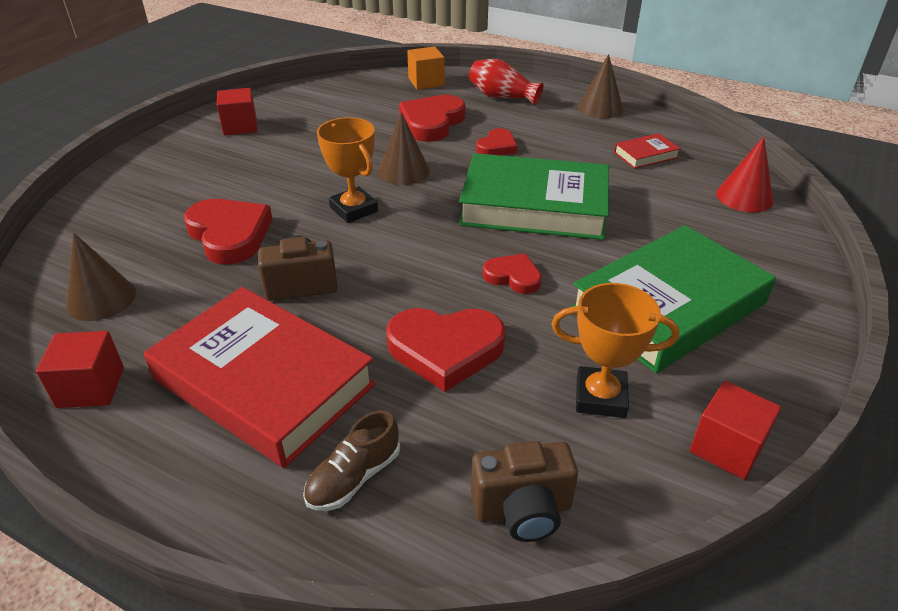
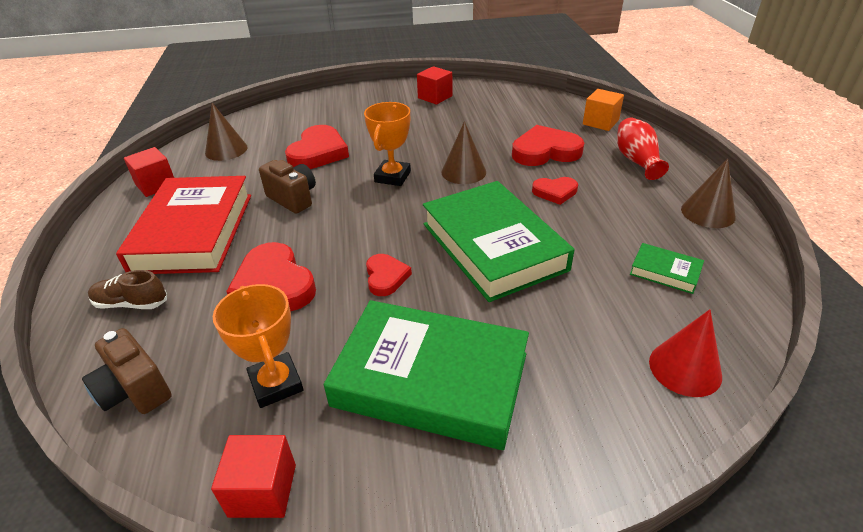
camera: 55 degrees right, 0 degrees up
red book [614,133,681,169] -> green book [630,243,704,294]

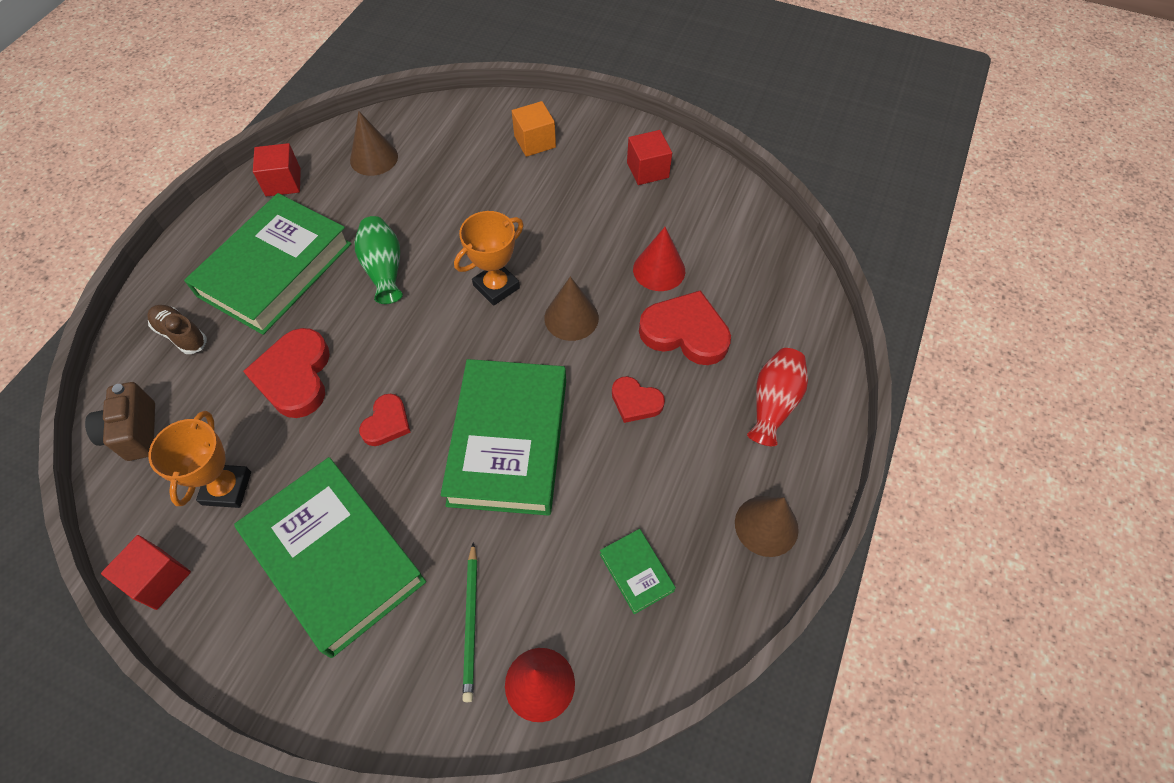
camera: 30 degrees right, 20 degrees up
red book [116,176,251,274] -> green book [184,193,351,335]
brown camera [259,160,316,214] -> green vase [355,216,403,304]
red heart [285,125,349,169] -> none
orange cube [583,89,624,131] -> orange cube moved to [512,101,556,157]
none -> green pencil [462,542,477,702]
none -> red cone [633,227,685,291]

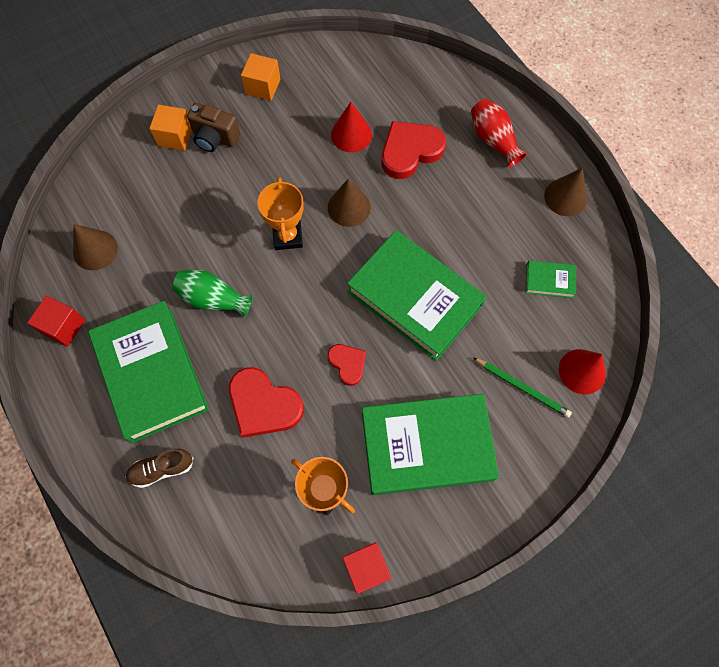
camera: 55 degrees left, 10 degrees up
brown camera [85,382,155,461] -> brown camera moved to [187,103,240,152]
red heart [612,376,665,423] -> none
red cube [627,130,672,185] -> orange cube [241,53,280,101]

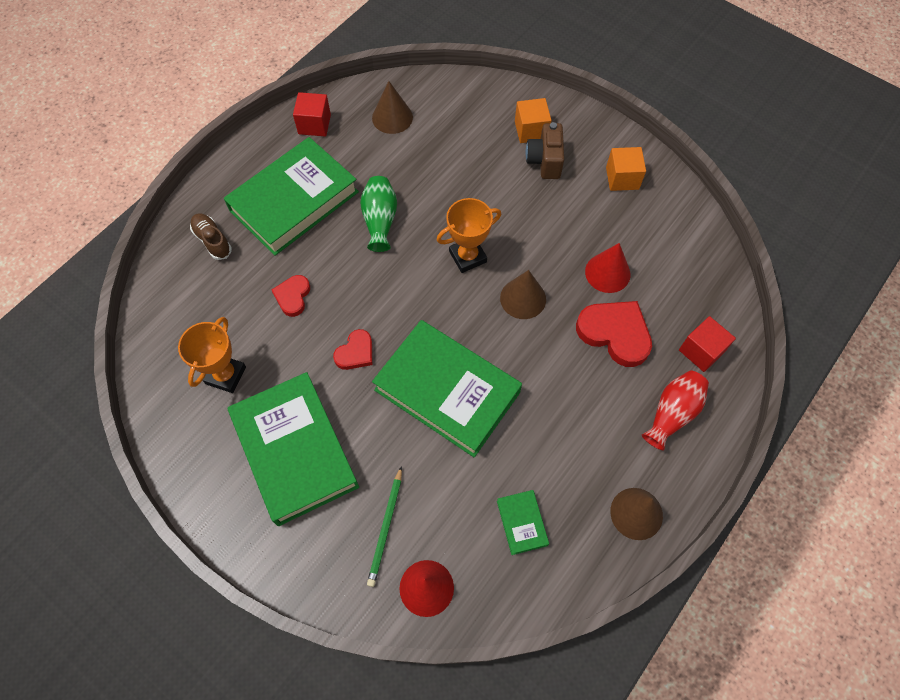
camera: 70 degrees right, 5 degrees down
red heart [229,367,304,438] -> red heart [272,275,310,317], size x0.57
red cube [343,542,391,594] -> red cube moved to [679,316,736,372]
green book [347,230,487,361] -> green book turned 75 degrees counterclockwise [372,320,522,457]

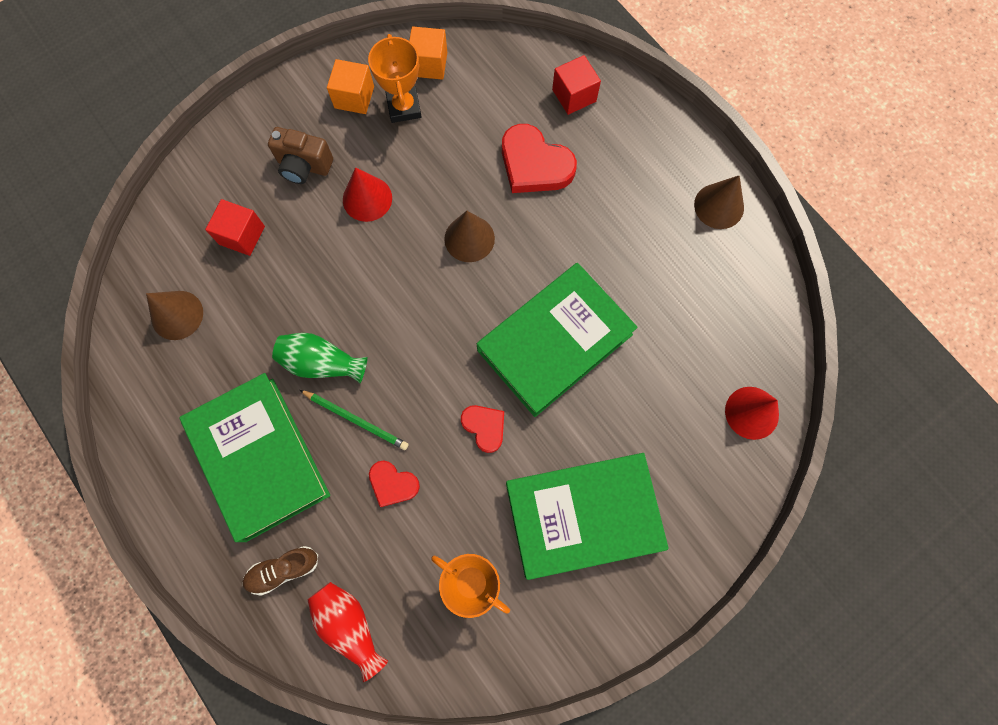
camera: 75 degrees left, 10 degrees up
red cube [293,92,331,137] -> red cube moved to [205,199,265,256]
green pencil [367,466,402,587] -> green pencil moved to [300,390,408,450]
orange trophy [437,198,501,273] -> orange trophy moved to [368,34,422,123]
green book [497,490,549,555] -> none
orange cube [515,98,551,143] -> orange cube moved to [409,26,447,80]
red heart [576,301,652,367] -> red heart turned 105 degrees counterclockwise [502,124,577,193]
red cone [585,243,631,293] -> red cone moved to [343,167,392,222]
red vase [642,371,709,450] -> red vase moved to [308,582,388,682]

